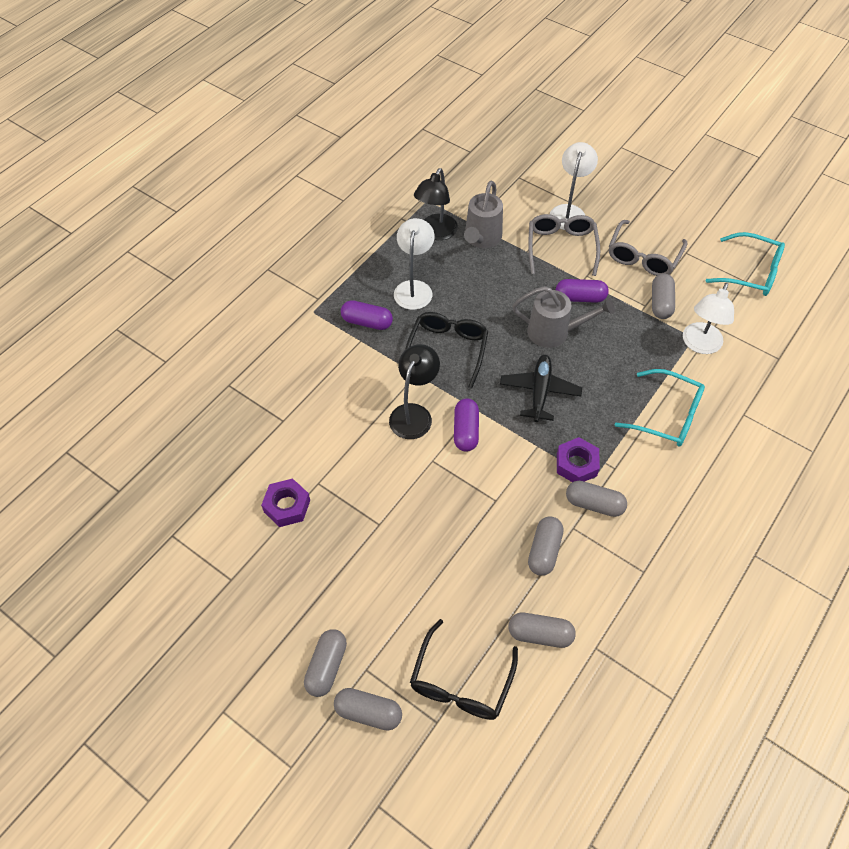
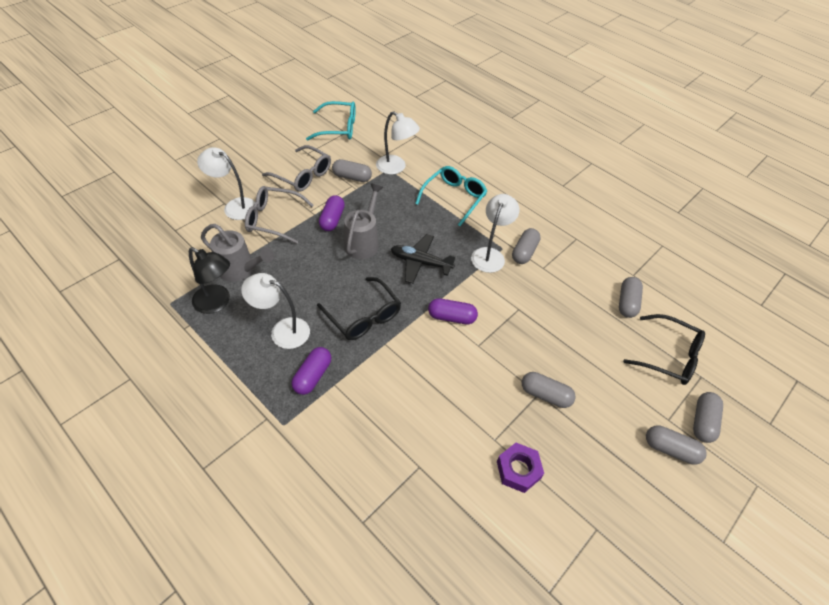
camera: 85 degrees left, 5 degrees down
black lamp [389,344,440,439] -> none
black glasses [405,312,488,389] -> black glasses turned 150 degrees counterclockwise [317,277,401,340]
grey capsule [528,517,564,576] -> grey capsule moved to [522,372,576,408]
purple nut [557,437,600,482] -> white lamp [471,194,519,273]
turquoise glasses [706,232,785,296] -> turquoise glasses turned 60 degrees clockwise [306,101,356,140]

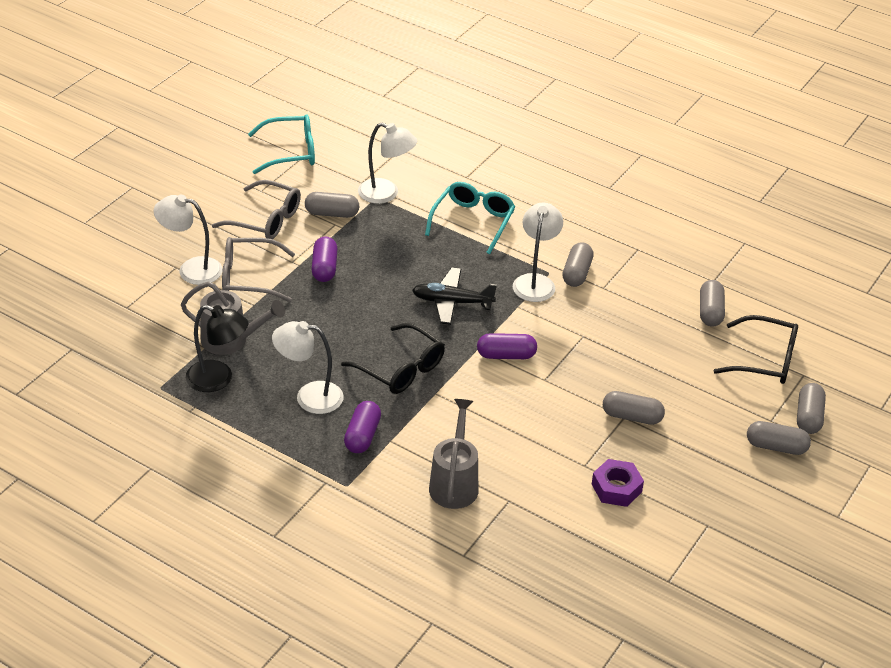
camera: 10 degrees left, 10 degrees down
grey watering can [344,183,384,259] -> grey watering can moved to [429,399,478,509]

